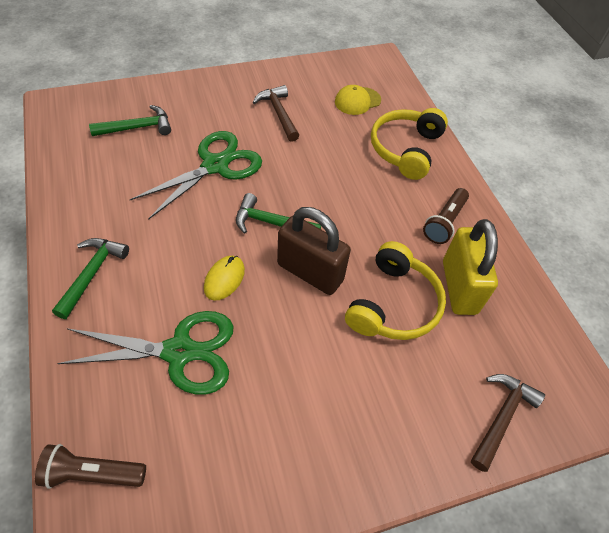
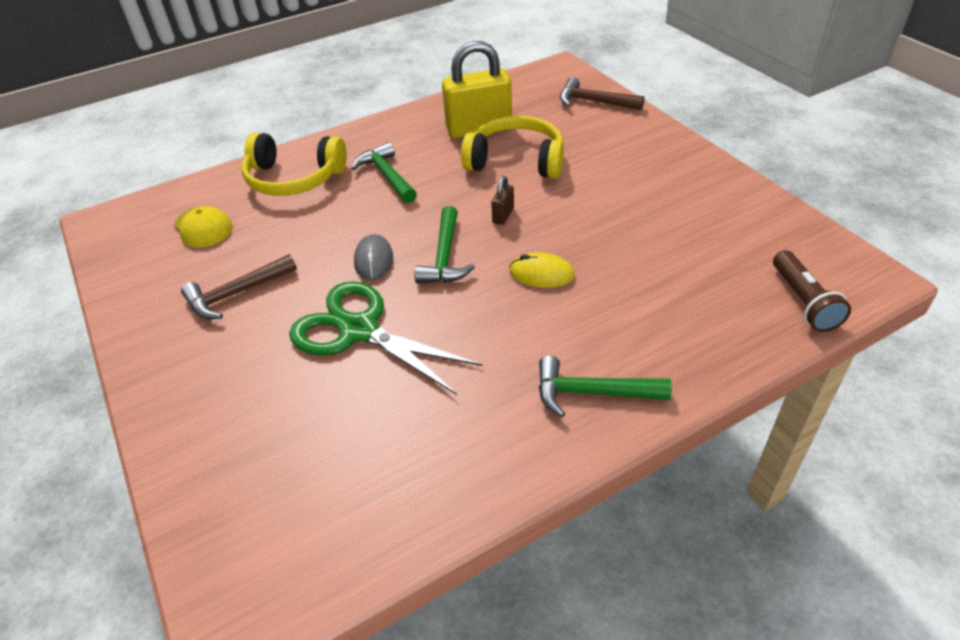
camera: 95 degrees left, 10 degrees down
green scissors [57,311,234,395] -> none
green hammer [89,105,171,136] -> green hammer moved to [351,142,417,203]
brown padlock [277,207,351,295] -> brown padlock [491,176,514,225], size x0.43
brown flashlight [423,188,469,244] -> none
none -> grey mouse [354,234,393,281]

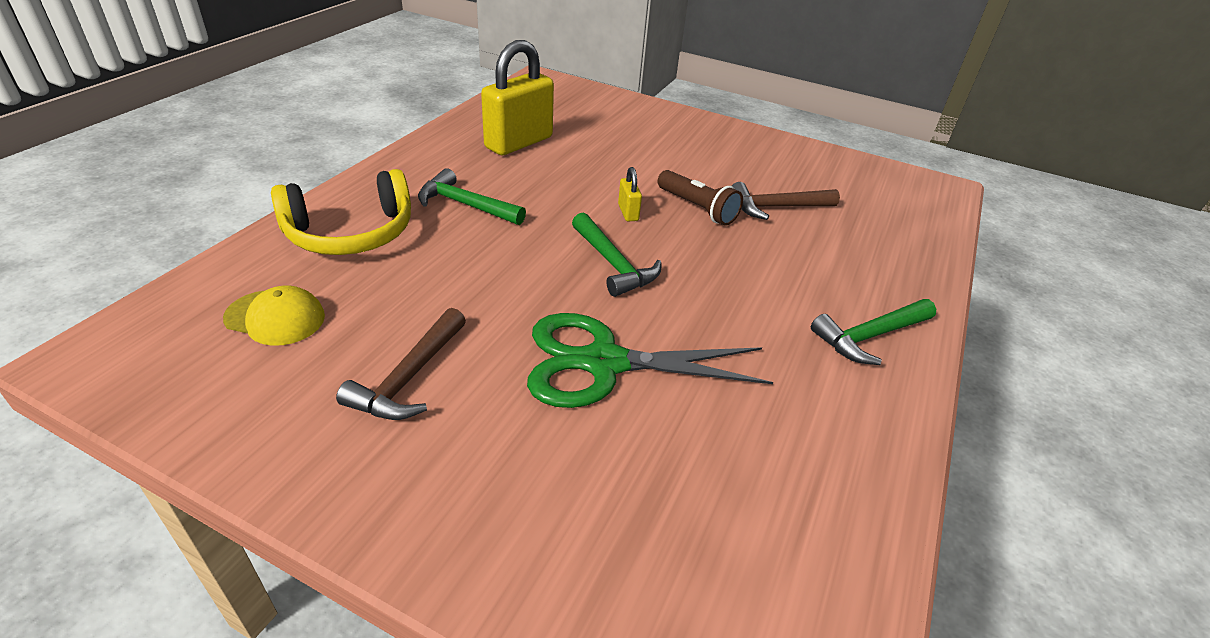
camera: 40 degrees left, 5 degrees down
grey mouse [354,234,393,281] -> none
yellow headphones [461,116,564,178] -> none
brown padlock [491,176,514,225] -> yellow padlock [618,167,642,222]
yellow mouse [509,252,575,288] -> none
brown hammer [560,77,645,110] -> brown hammer moved to [732,182,840,220]
brown flashlight [773,250,851,332] -> brown flashlight moved to [658,170,743,226]

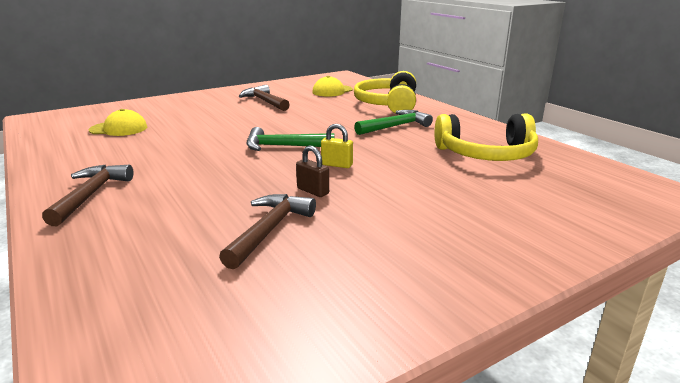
camera: 125 degrees right, 15 degrees down
yellow padlock [481,40,554,155] -> yellow headphones [435,114,538,161]
green scissors [527,313,773,408] -> none
brown flashlight [658,170,743,226] -> brown padlock [296,146,329,197]
green hammer [811,299,936,365] -> brown hammer [42,165,133,226]
none -> yellow cap [89,109,147,136]

